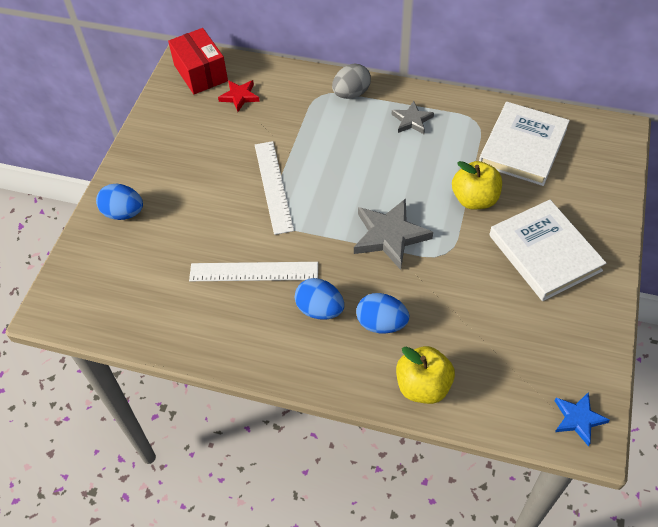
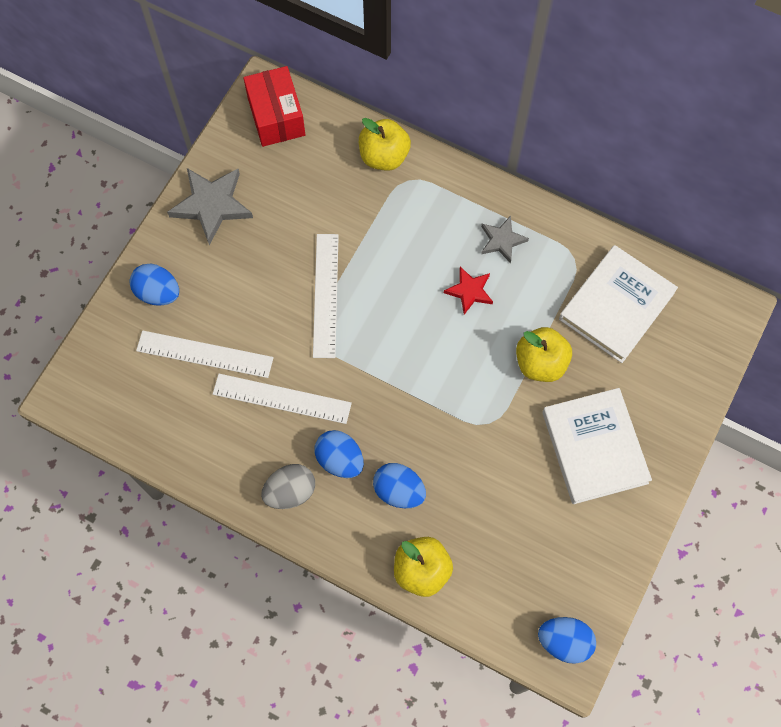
camera: 10 degrees right, 15 degrees up
red star [218,80,260,112] -> red star moved to [444,267,493,315]
grey egg [332,64,371,99] -> grey egg moved to [261,464,315,509]
grey star [354,198,433,270] -> grey star moved to [167,168,253,245]
blue star [555,392,610,446] -> blue egg [538,617,596,664]
none -> white ruler [136,330,274,378]
none -> yellow apple [359,118,411,171]

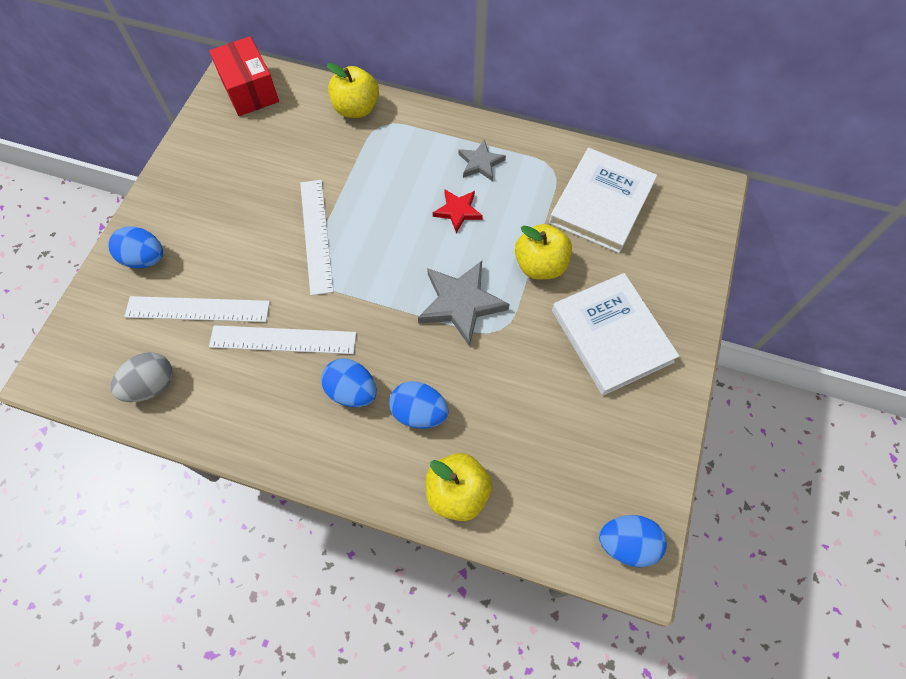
camera: 10 degrees left, 5 degrees down
grey star [167,168,253,245] -> grey star moved to [418,261,510,347]
grey egg [261,464,315,509] -> grey egg moved to [111,352,173,402]

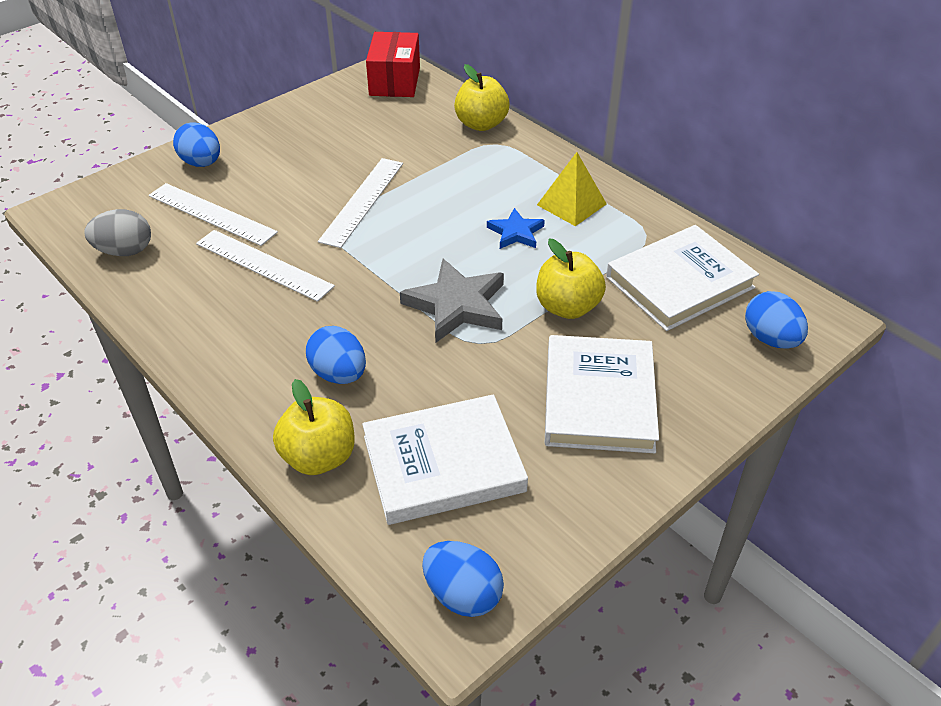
camera: 30 degrees right, 20 degrees down
blue egg [321,359,377,407] -> blue egg moved to [745,291,808,349]
red star [433,189,483,233] -> blue star [487,208,545,249]
grey star [458,139,506,181] -> yellow pyramid [537,152,607,226]
none -> white book [362,394,528,525]

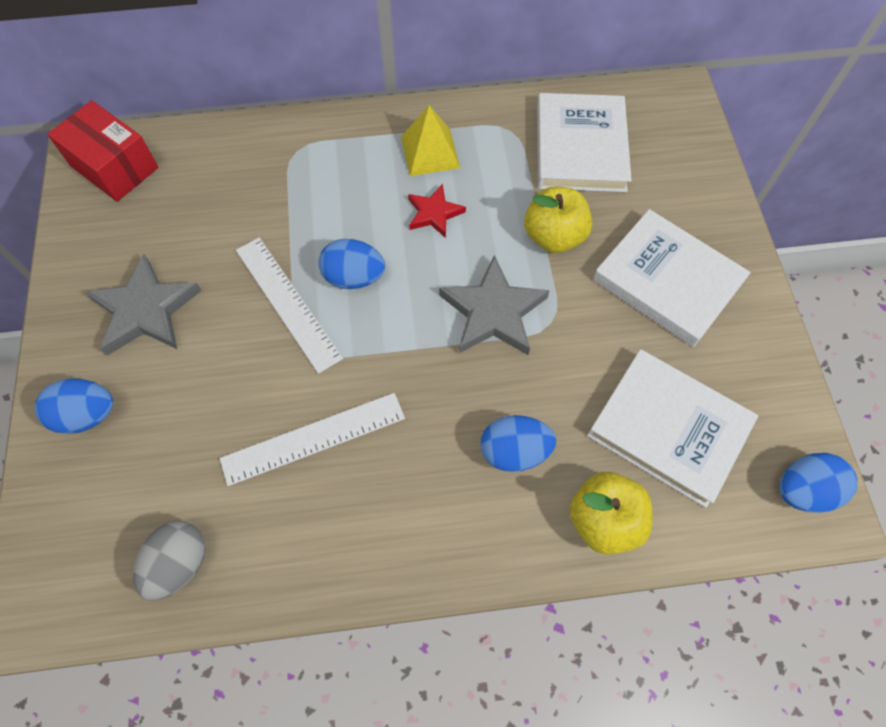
camera: 55 degrees left, 20 degrees up
white ruler [149,183,278,246] -> none
white book [362,394,528,525] -> white book turned 75 degrees counterclockwise [587,349,758,508]
yellow apple [454,64,509,131] -> none
blue star [487,208,545,249] -> red star [408,184,466,238]
blue egg [745,291,808,349] -> blue egg moved to [318,239,385,289]
none -> grey star [85,254,202,356]

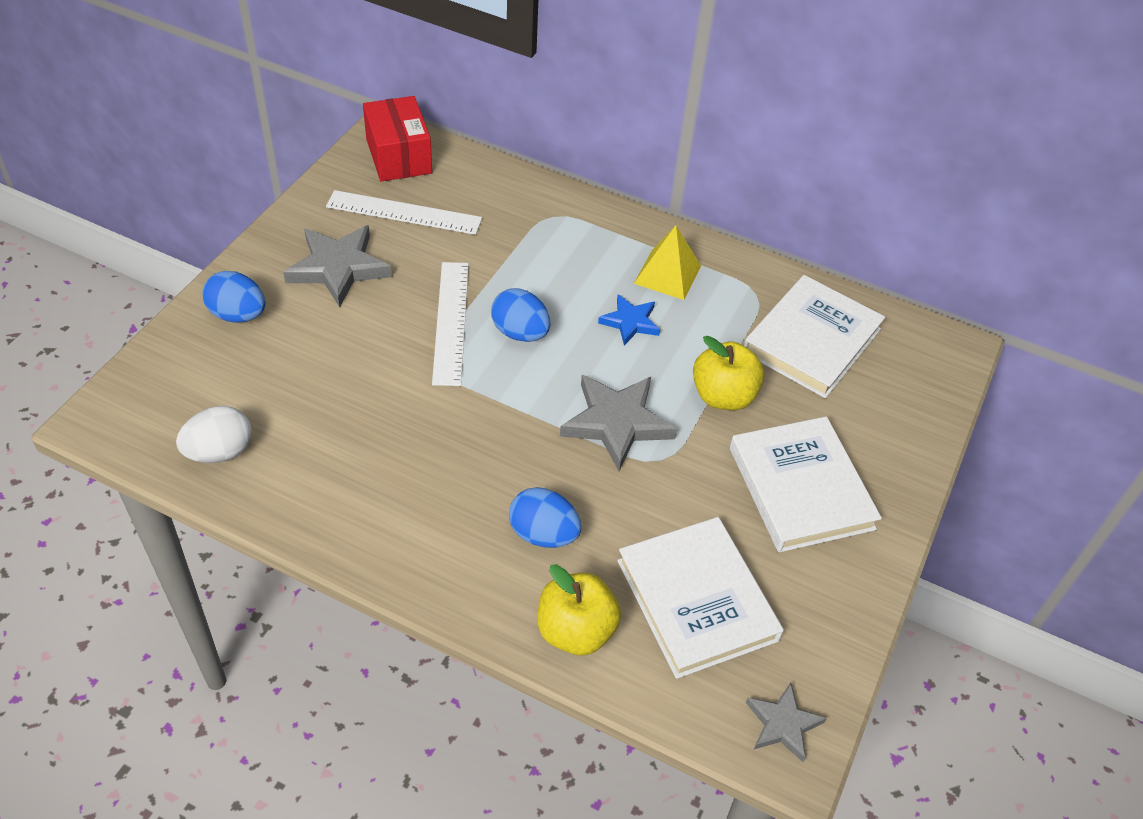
camera: 30 degrees right, 15 degrees down
grey egg [133,521,206,601] -> white egg [176,406,252,463]
white ruler [220,393,405,486] -> white ruler moved to [326,190,482,235]
red star [408,184,466,238] -> blue star [598,295,660,345]
blue egg [779,453,857,513] -> grey star [746,682,827,762]

